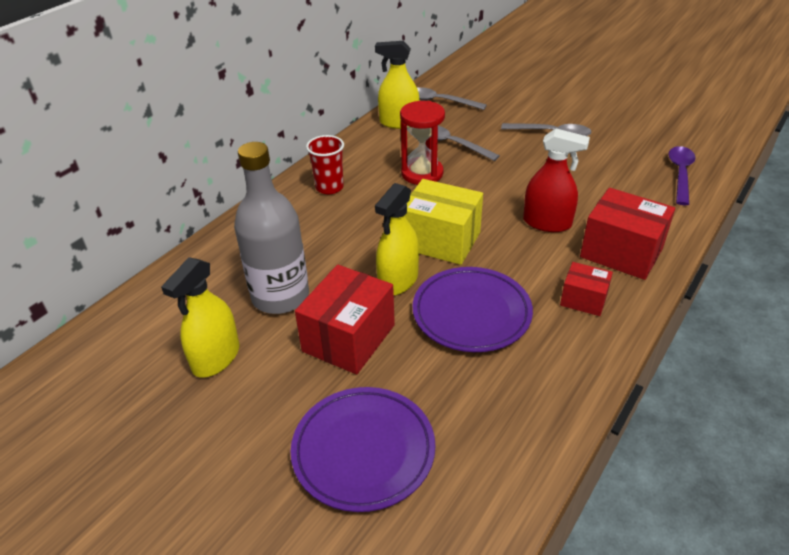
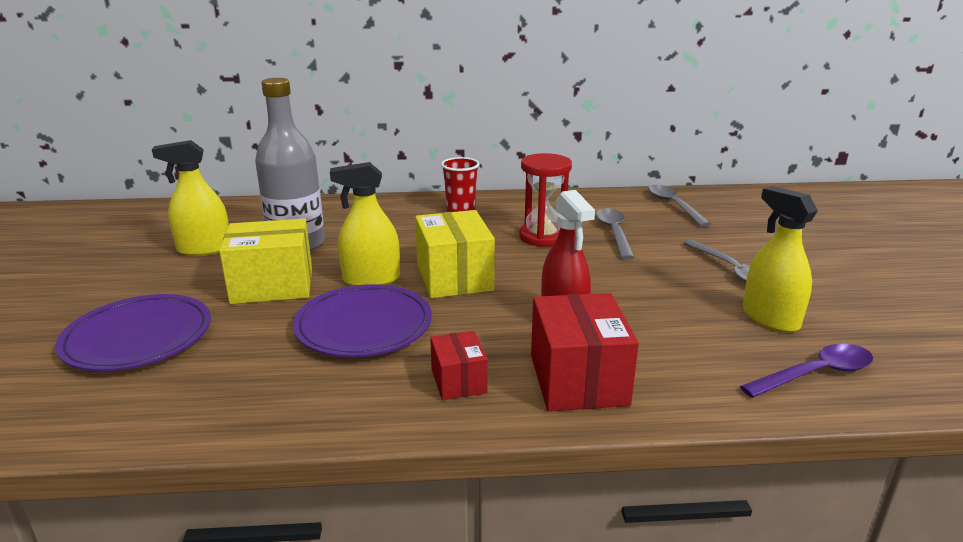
camera: 50 degrees right, 15 degrees down
red box [295,265,395,374] -> yellow box [219,219,312,304]
yellow spray bottle [375,41,420,129] -> yellow spray bottle moved to [743,186,818,332]

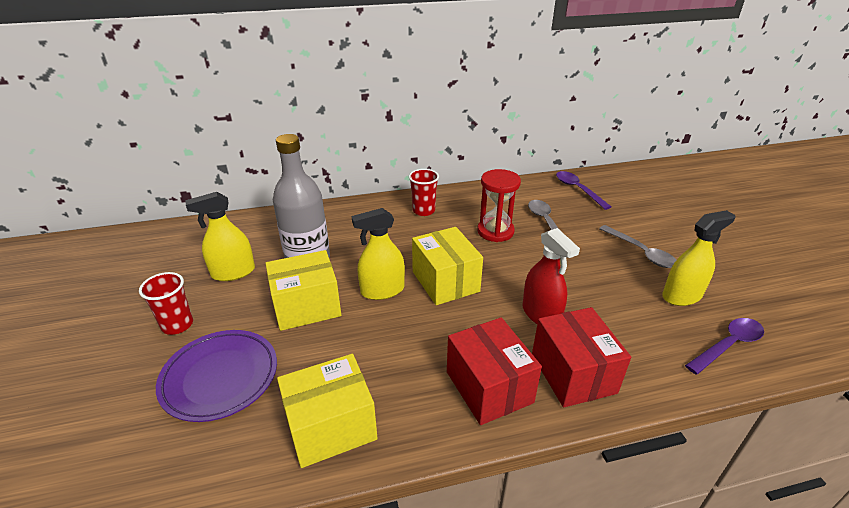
camera: 10 degrees left, 10 degrees up
purple plate [293,284,432,357] -> none
red box [430,331,488,400] -> red box [447,317,542,425], size x1.78
grey spoon [648,185,711,227] -> purple spoon [556,171,611,210]
yellow spray bottle [743,186,818,332] -> yellow spray bottle turned 105 degrees clockwise [662,210,736,306]
none -> red cup [139,272,193,335]
none -> yellow box [277,354,378,468]

